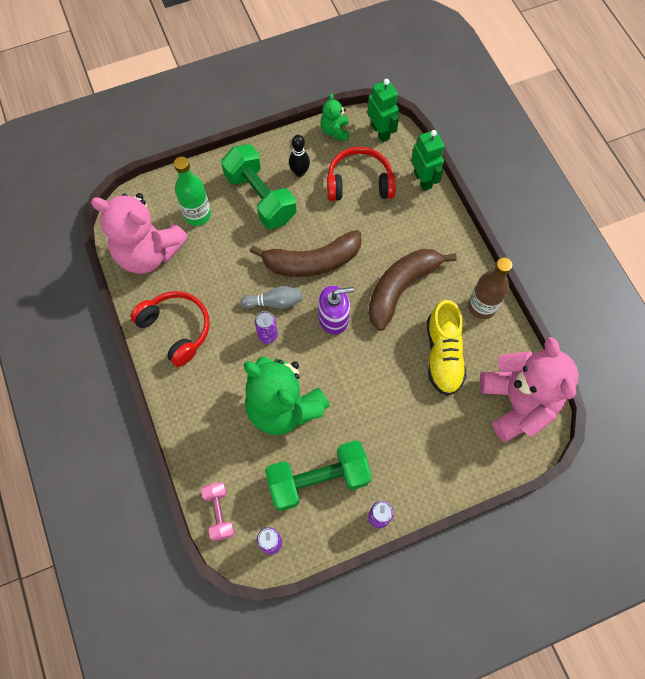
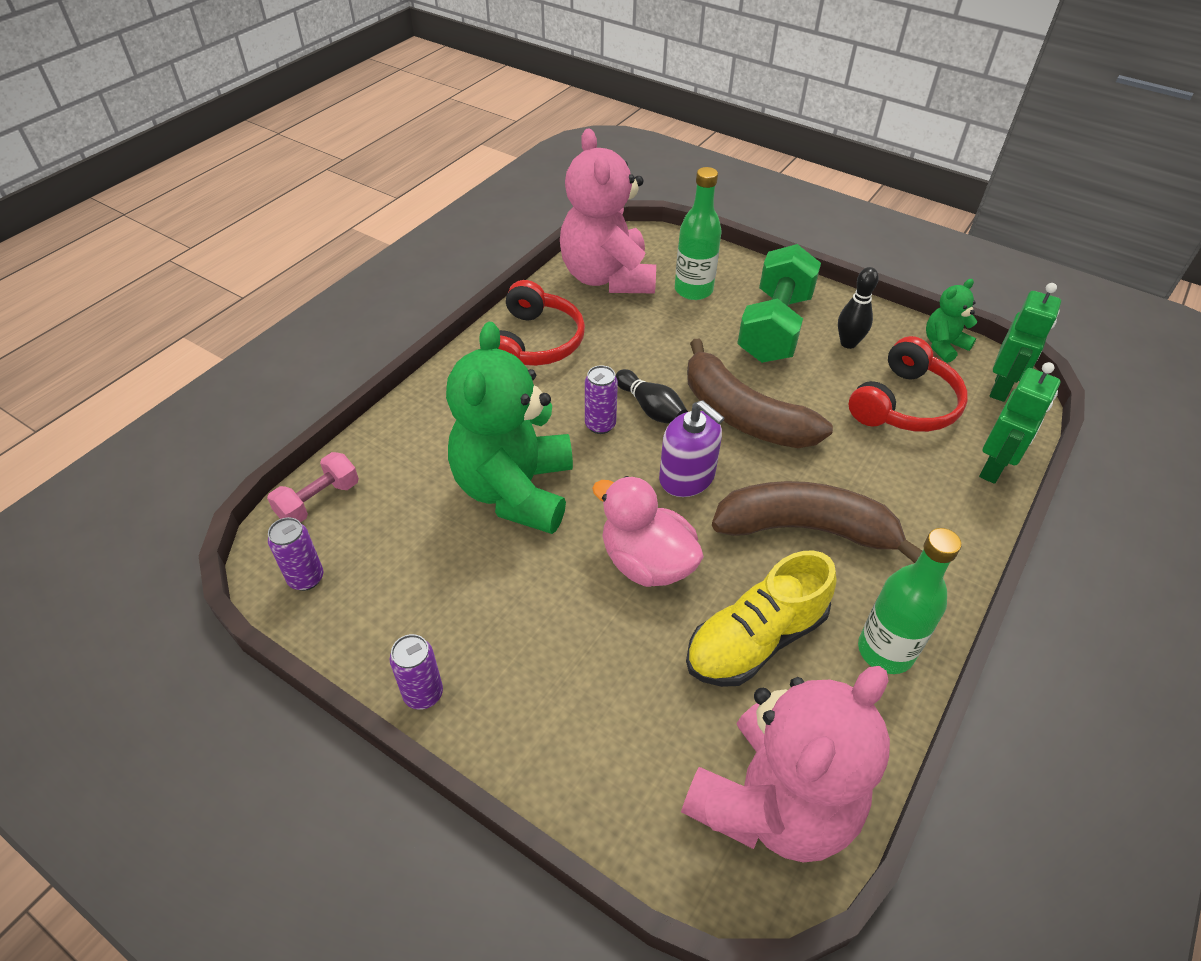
camera: 55 degrees right, 20 degrees down
grey bowling pin [240,286,303,309] -> black bowling pin [615,369,688,424]
green dumbbell [265,440,372,511] -> none
red headphones [327,147,396,201] -> red headphones turned 75 degrees clockwise [849,336,968,432]
brown bottle [468,257,513,319] -> green bottle [858,528,962,674]
none -> pink duck [592,476,704,587]

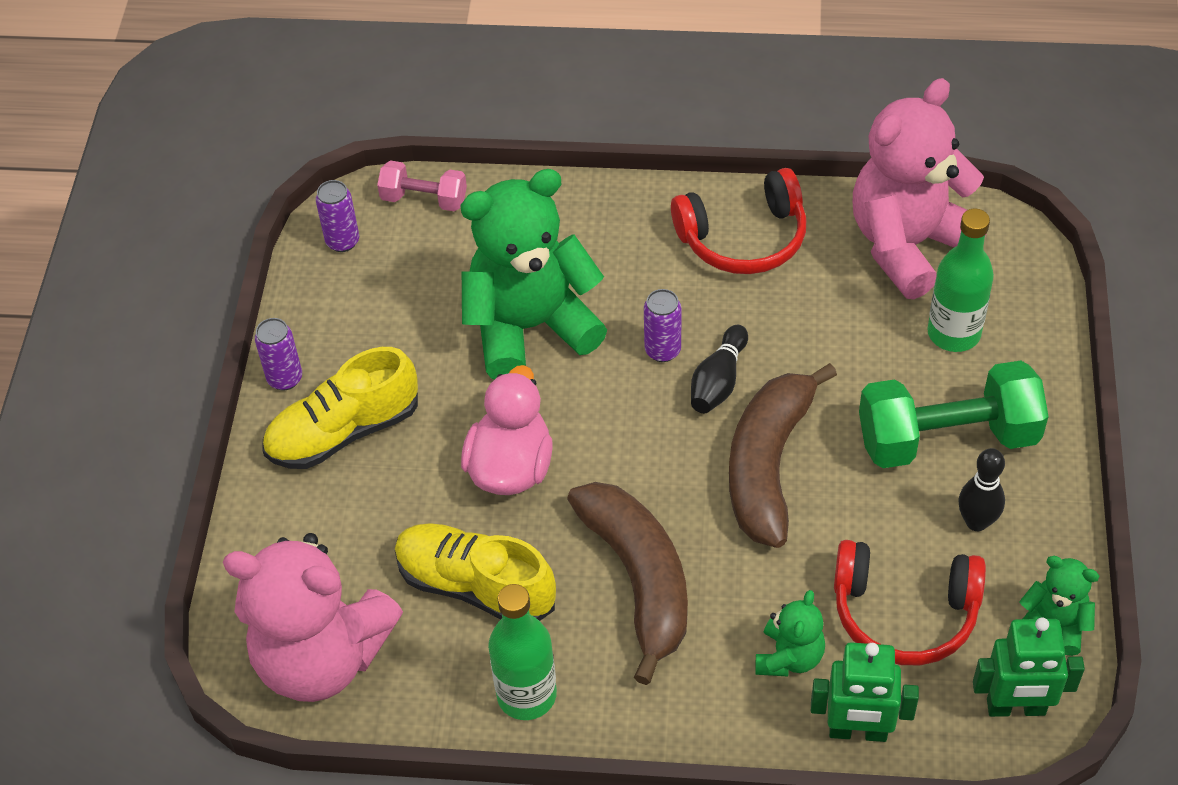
camera: 65 degrees right, 5 degrees up
purple soap dispenser [659,400,724,497] -> none
none -> yellow shoe [262,347,418,469]
none -> green teddy bear [755,590,825,676]

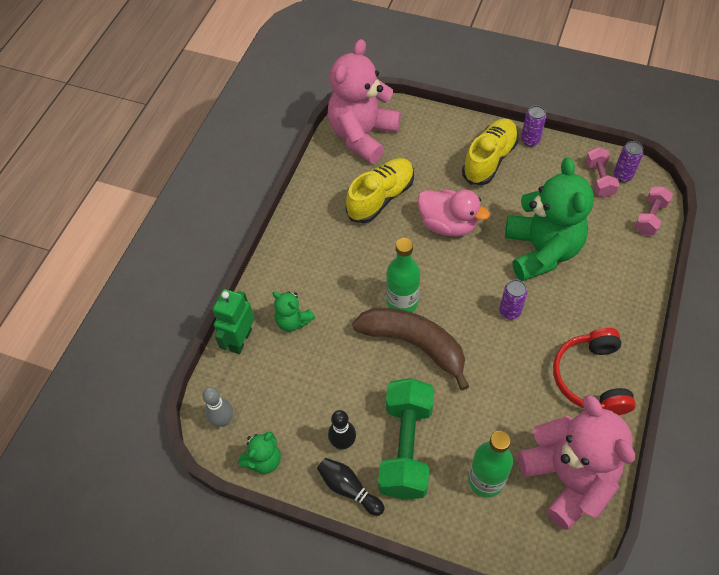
camera: 105 degrees right, 5 degrees up
yellow shoe [262,347,418,469] -> yellow shoe turned 45 degrees clockwise [462,118,519,185]
green bottle [488,584,557,720] -> green bottle moved to [386,238,420,312]
brown banana [567,482,688,685] -> none
black bowling pin [691,325,748,413] -> black bowling pin moved to [317,458,384,516]
red headphones [834,540,986,665] -> none
green robot [973,618,1085,717] -> grey bowling pin [202,387,233,427]
none -> pink dumbbell [586,147,619,198]

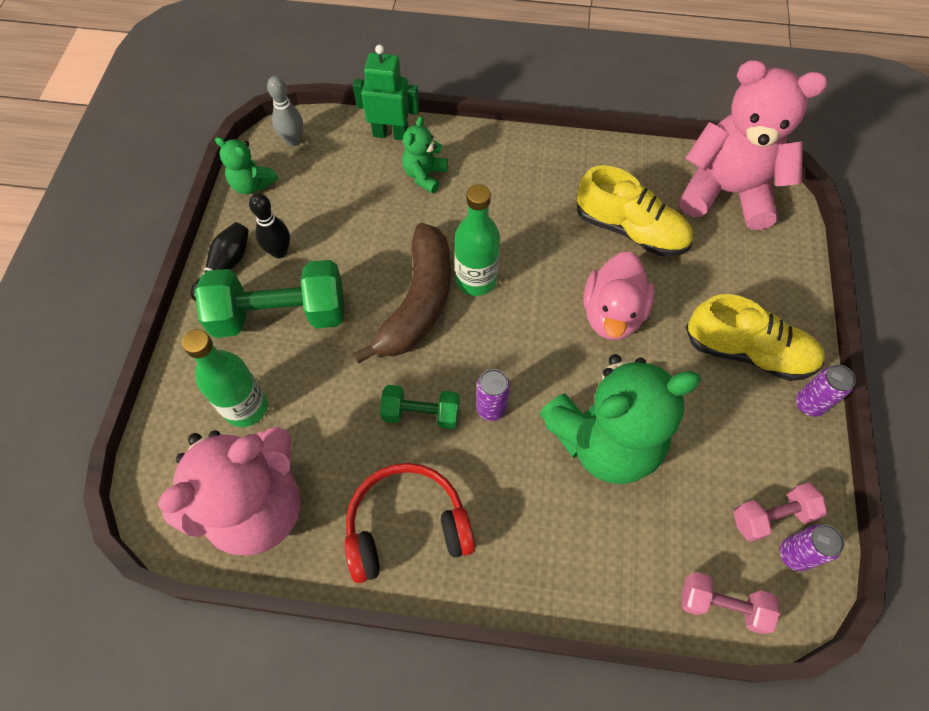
camera: 75 degrees right, 5 degrees up
none -> green dumbbell [380,385,460,429]

